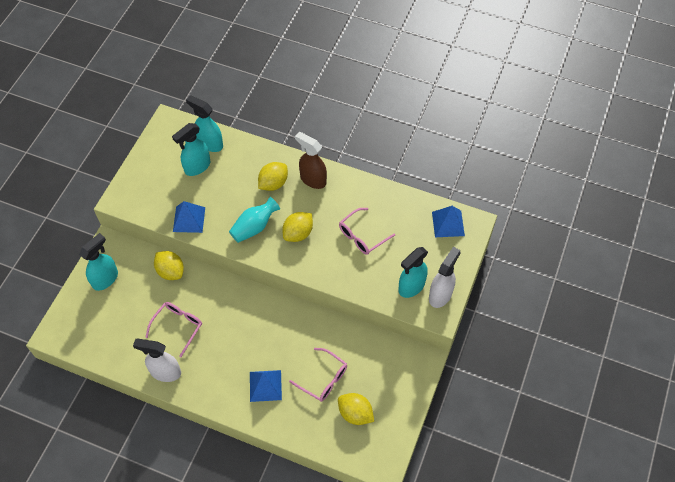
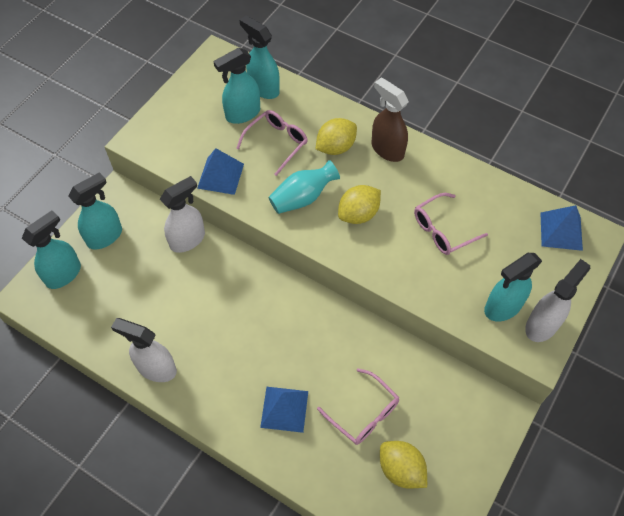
camera: 10 degrees right, 0 degrees up
pink glasses [145,302,202,357] -> pink glasses moved to [236,110,308,176]
yellow lemon [154,251,184,280] -> white spray bottle [160,176,205,253]
none -> turquoise spray bottle [22,210,81,289]

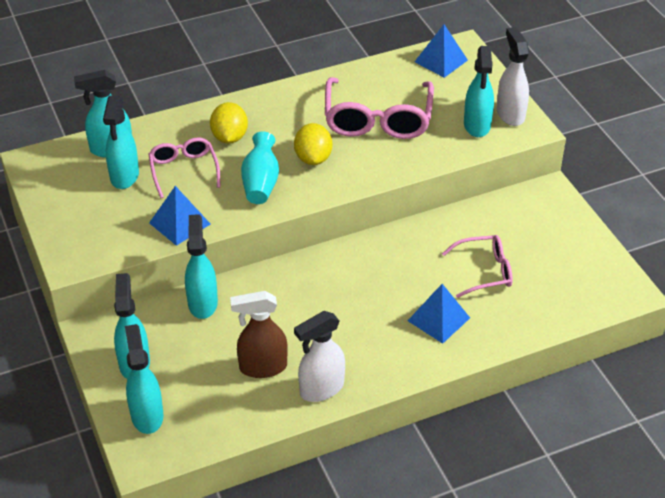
camera: 55 degrees left, 15 degrees down
white spray bottle [160,176,205,253] -> turquoise spray bottle [185,214,218,319]
brown spray bottle [372,77,409,162] -> brown spray bottle moved to [230,291,288,378]
yellow lemon [380,441,427,488] -> none
pink glasses [414,193,488,255] -> pink glasses [325,77,434,139], size x1.70

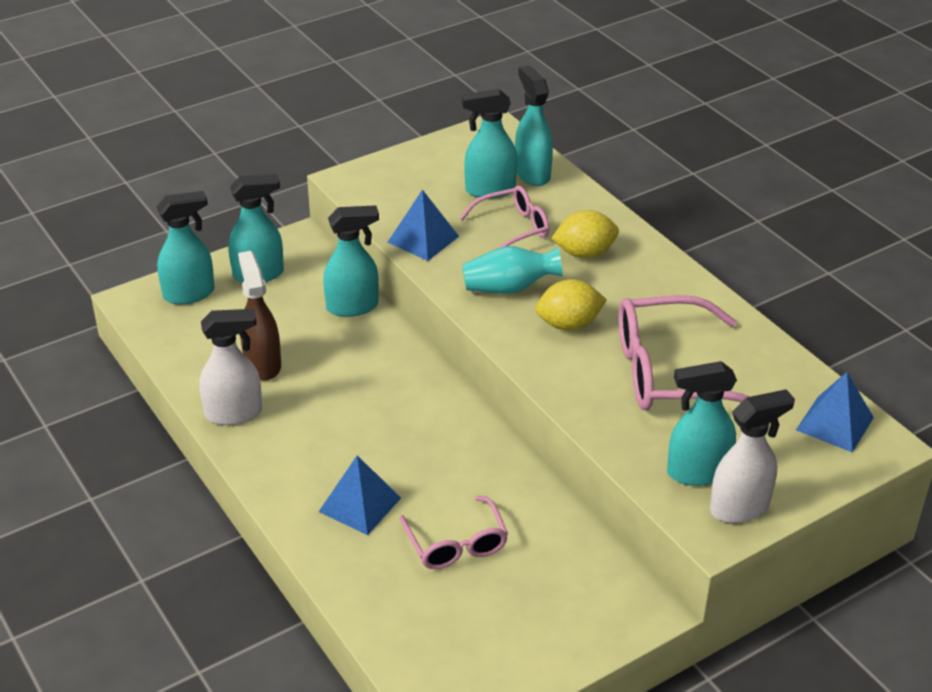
camera: 80 degrees right, 5 degrees down
white spray bottle [294,311,345,402] -> white spray bottle turned 120 degrees clockwise [199,309,262,425]

